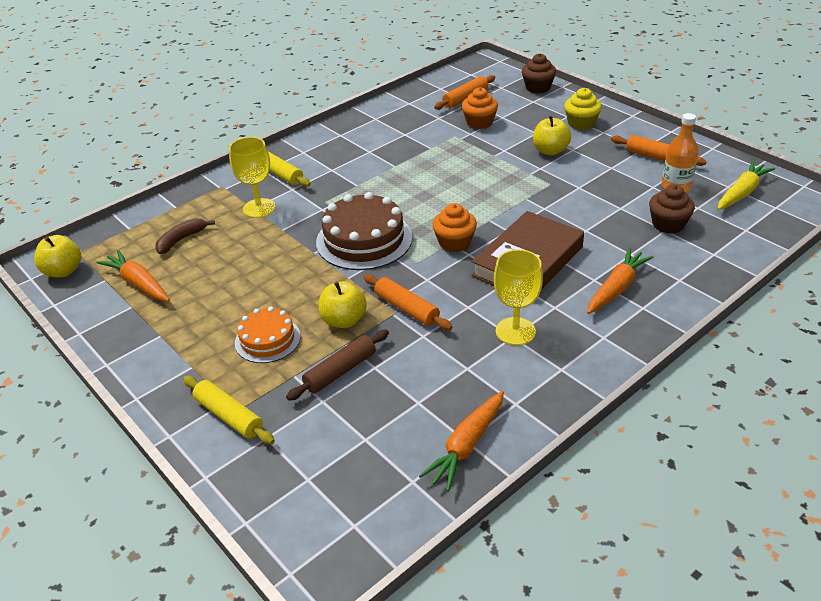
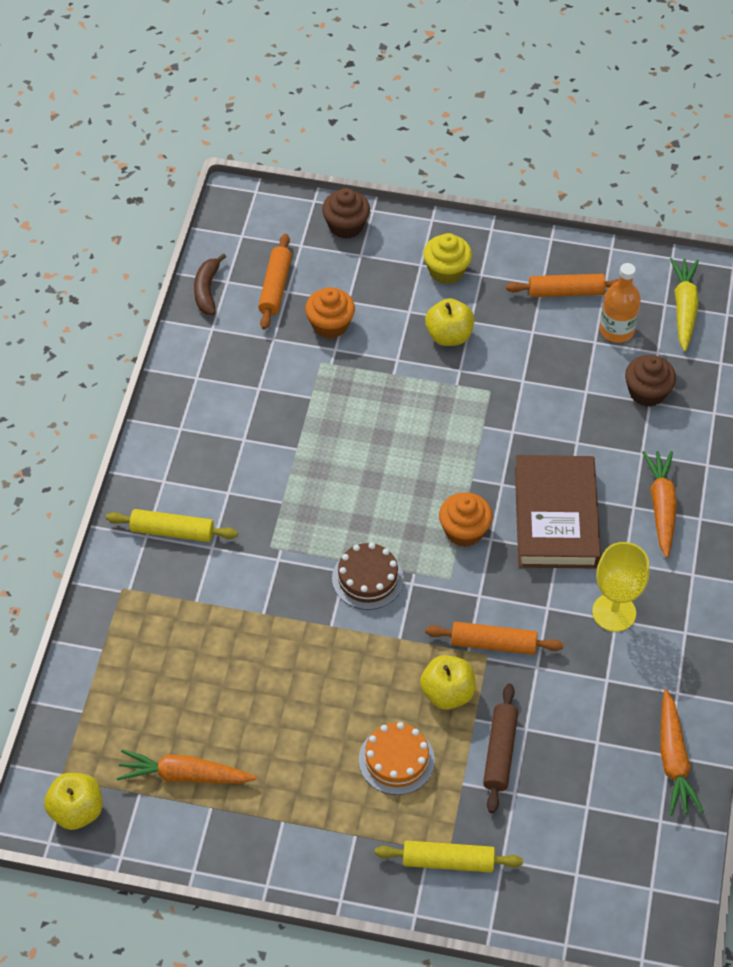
camera: 40 degrees left, 15 degrees up
brown banana [155,218,215,254] -> brown banana moved to [194,253,226,315]
yellow goblet [229,137,276,218] -> none
brown cake [316,192,412,270] -> brown cake [332,543,404,610], size x0.60

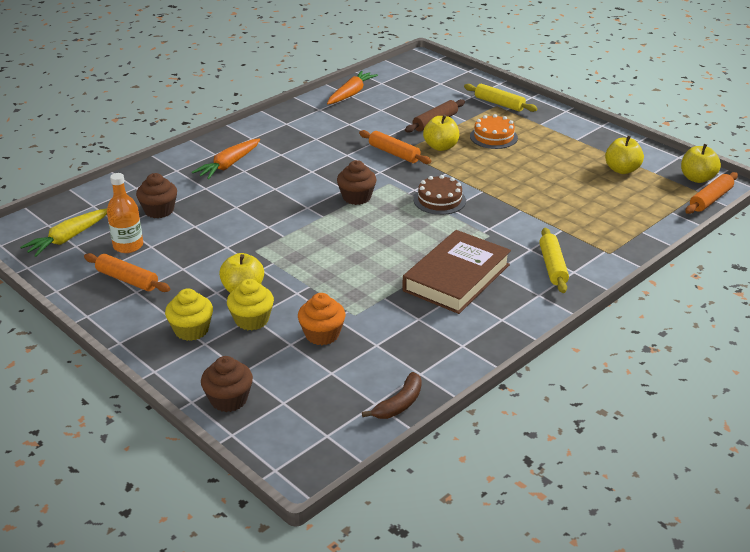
camera: 145 degrees left, 20 degrees down
yellow rolling pin [106,509,238,542] -> yellow rolling pin turned 45 degrees clockwise [539,228,569,293]
orange carrot [116,749,257,784] -> yellow apple [605,136,644,174]
orange rolling pin [258,234,292,330] -> orange rolling pin moved to [685,172,738,214]
orange cupcake [439,492,493,547] -> brown cupcake [337,160,377,205]
brown book [515,455,601,569] -> brown book moved to [402,230,511,314]
yellow goblet [592,542,649,632] -> none
none -> yellow cupcake [227,279,274,330]

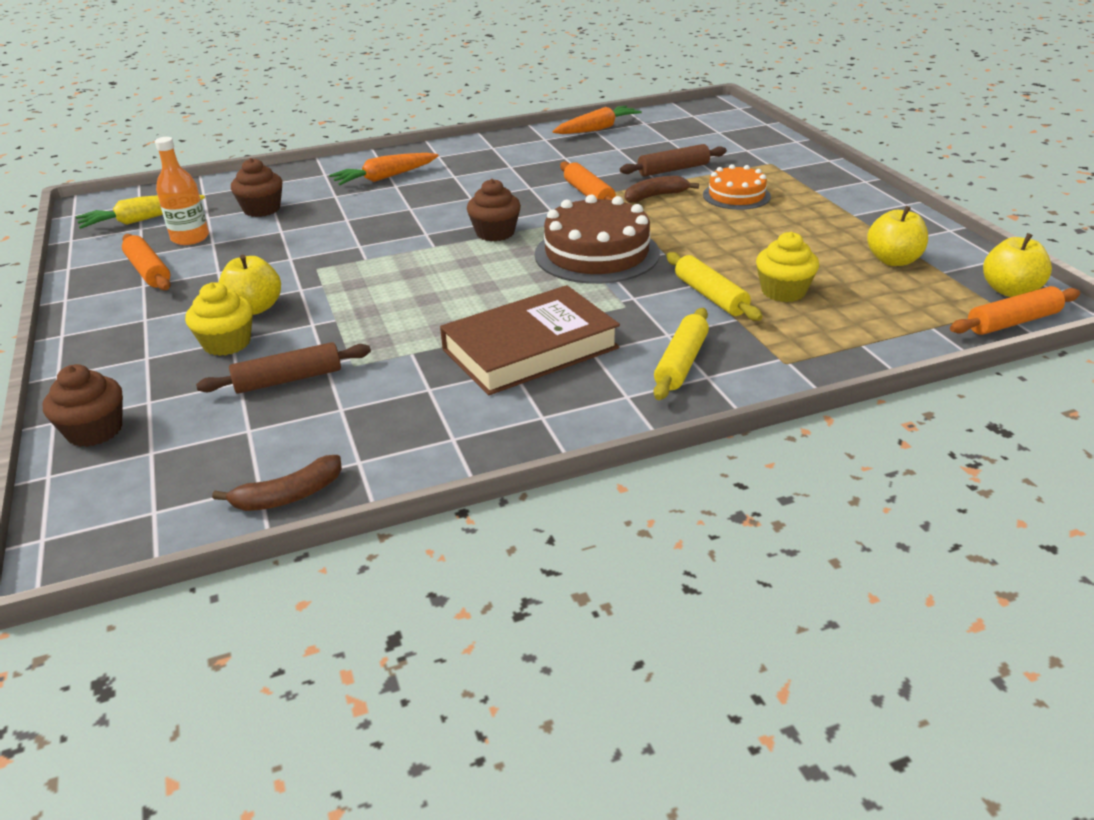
camera: 25 degrees right, 0 degrees up
yellow cupcake [165,288,213,341] -> yellow cupcake moved to [756,232,819,302]
orange cupcake [298,293,345,345] -> brown rolling pin [196,342,371,394]
brown cake [414,175,466,215] -> brown cake [535,195,660,284], size x1.68
yellow apple [423,115,459,151] -> brown banana [625,176,699,203]
yellow rolling pin [464,84,538,112] -> yellow rolling pin moved to [666,252,763,321]

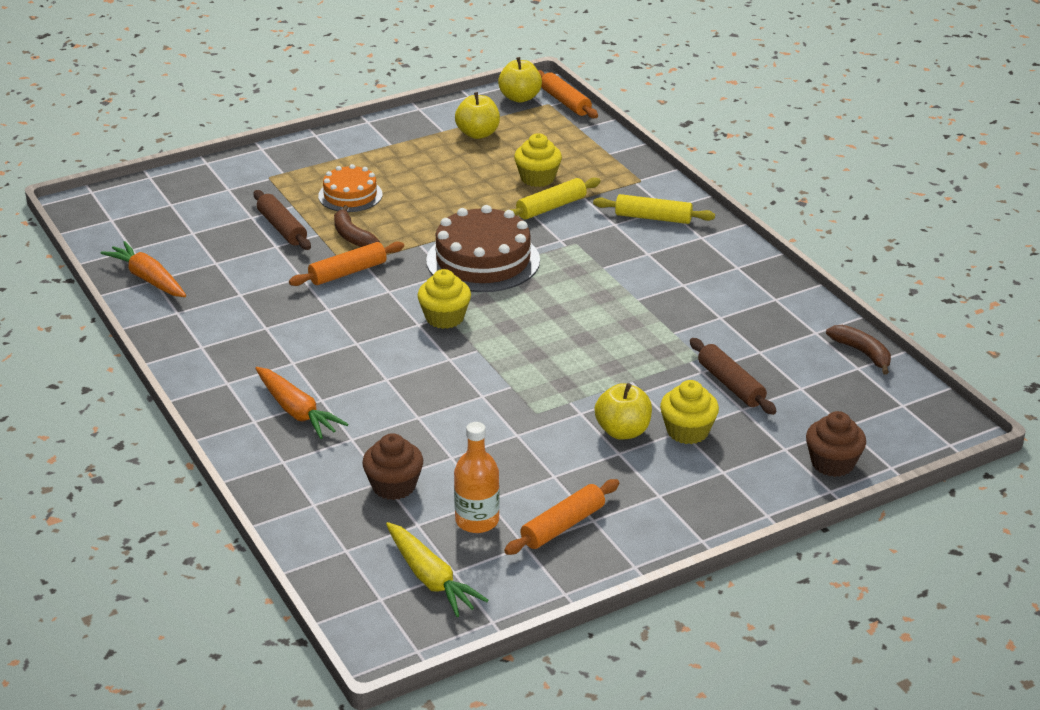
camera: 100 degrees left, 0 degrees up
brown book [440,285,620,395] -> none
brown cupcake [467,179,521,241] -> yellow cupcake [417,269,471,329]

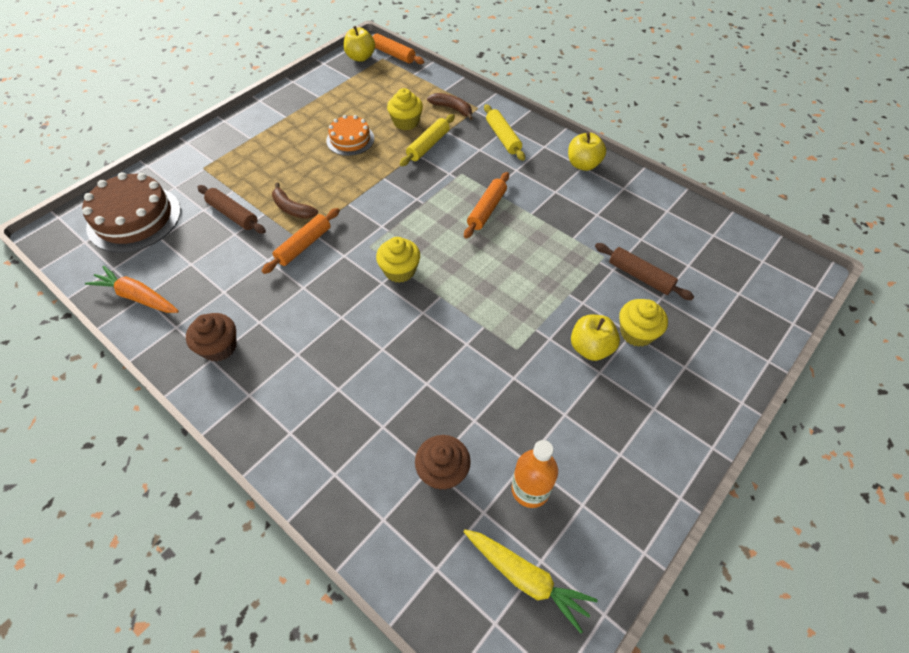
camera: 20 degrees left, 20 degrees up
orange carrot [255,367,348,439] -> none
orange cake [318,164,383,212] -> orange cake moved to [326,115,374,156]
brown cake [426,205,540,292] -> brown cake moved to [82,172,181,252]
yellow apple [455,92,500,139] -> yellow apple moved to [568,132,606,171]
orange rolling pin [504,479,619,555] -> orange rolling pin moved to [464,172,509,239]
yellow rolling pin [593,194,715,224] -> yellow rolling pin turned 75 degrees clockwise [484,104,525,161]
brown cupcake [806,411,866,477] -> brown cupcake moved to [186,313,236,362]
brown banana [826,325,891,375] -> brown banana moved to [427,93,473,120]

